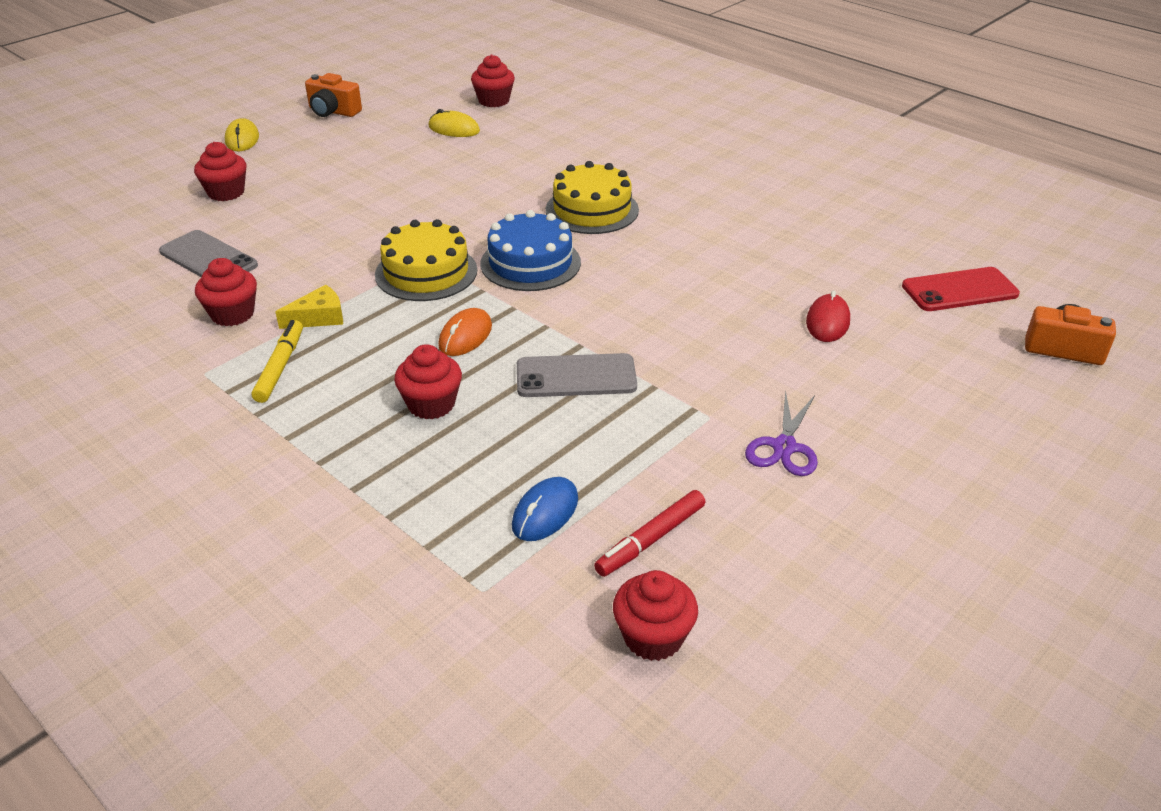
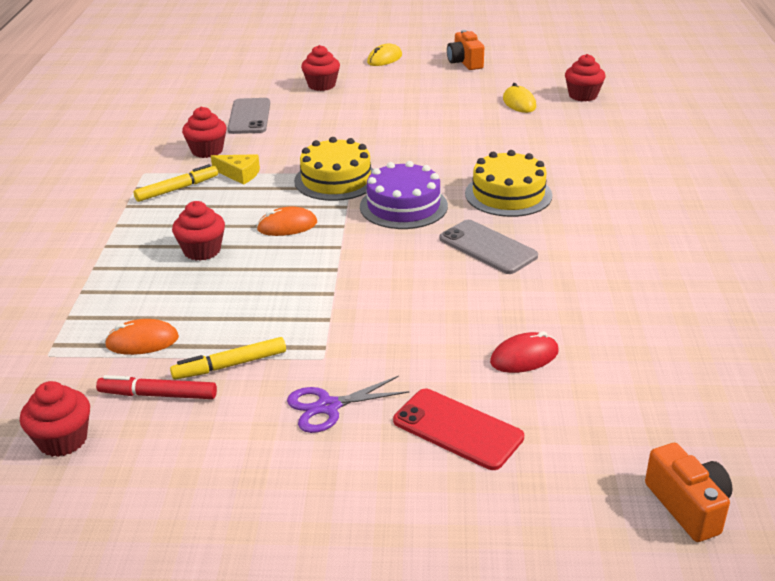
camera: 50 degrees right, 5 degrees down
blue cake [480,210,581,291] -> purple cake [360,161,448,229]
blue mouse [512,477,578,541] -> orange mouse [105,319,179,355]
grey phone [517,353,637,397] -> grey phone moved to [439,220,538,274]
red phone [902,267,1020,311] -> red phone moved to [393,389,524,470]
none -> yellow marker [170,337,286,380]

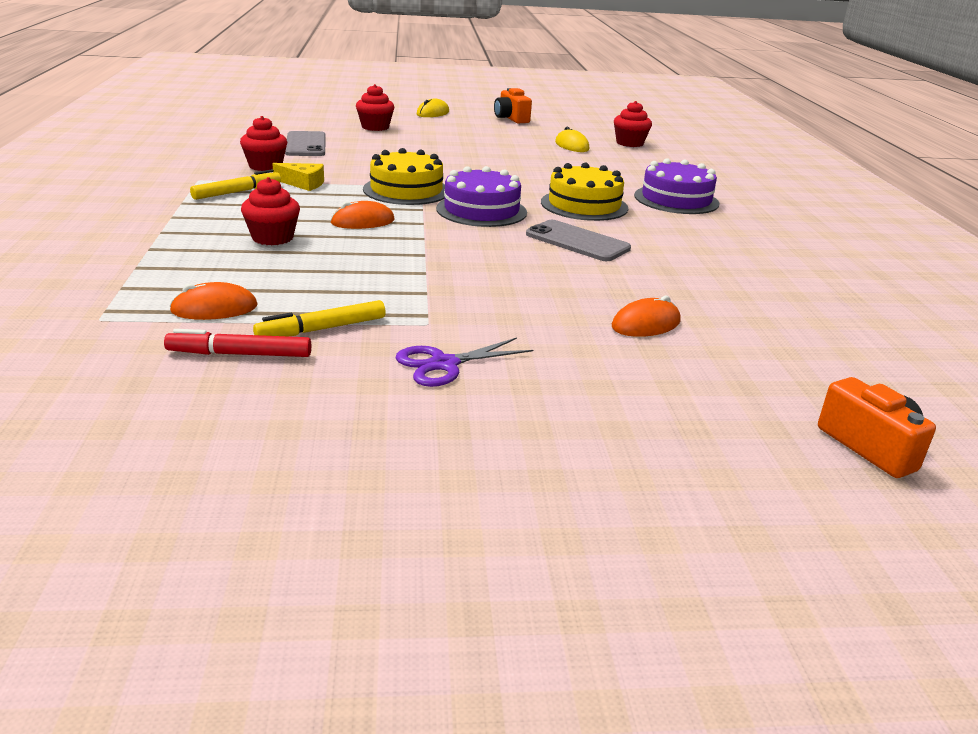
camera: 10 degrees left, 5 degrees down
red cupcake [20,381,90,457] -> none
red phone [393,389,524,470] -> none
red mouse [490,331,559,373] -> orange mouse [612,295,681,337]
none -> purple cake [634,158,720,214]

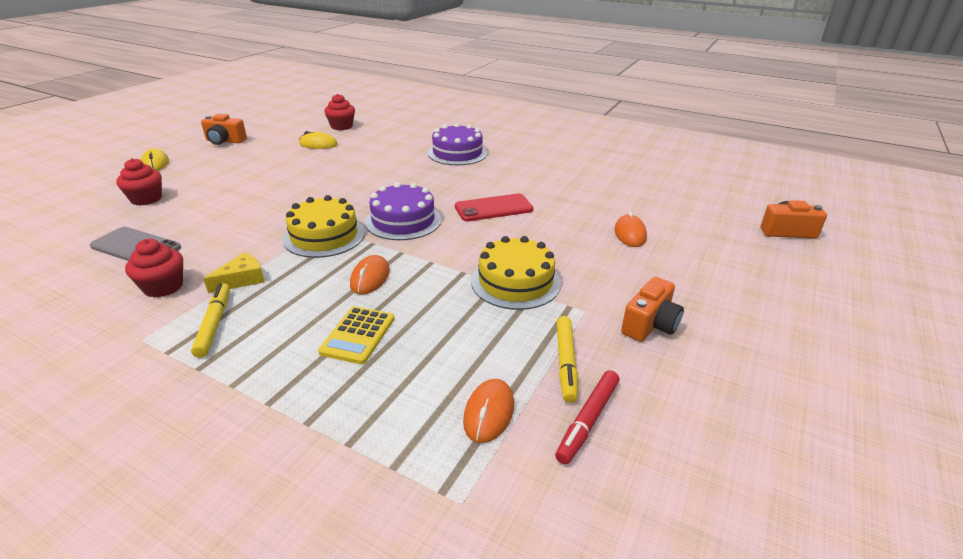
camera: 55 degrees left, 5 degrees up
red cupcake [241,177,300,245] -> yellow calculator [318,306,394,364]
purple scissors [396,337,533,387] -> orange camera [621,277,684,342]
grey phone [526,220,631,261] -> red phone [455,193,534,221]
yellow cake [541,163,628,221] -> yellow cake moved to [471,236,561,310]

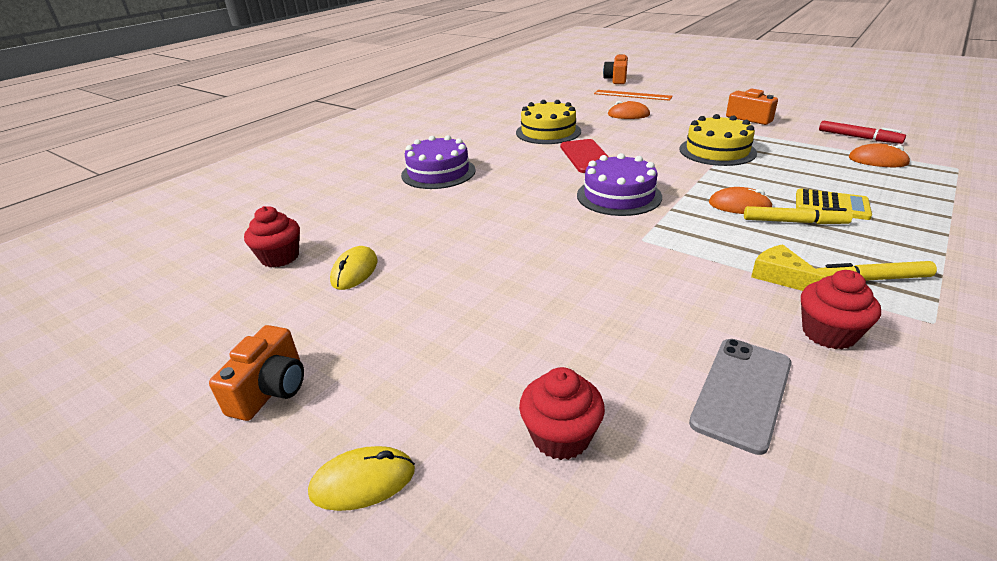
camera: 80 degrees left, 0 degrees up
yellow cake [283,195,365,258] -> yellow cake moved to [516,100,581,144]
yellow marker [557,316,578,403] -> yellow marker moved to [744,206,853,224]
none -> orange ruler [594,90,673,101]

